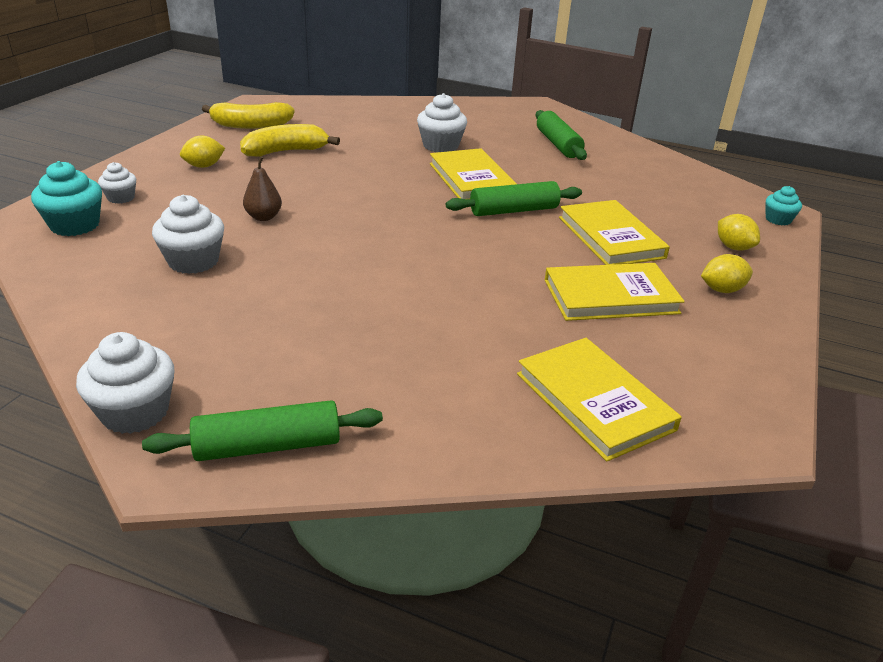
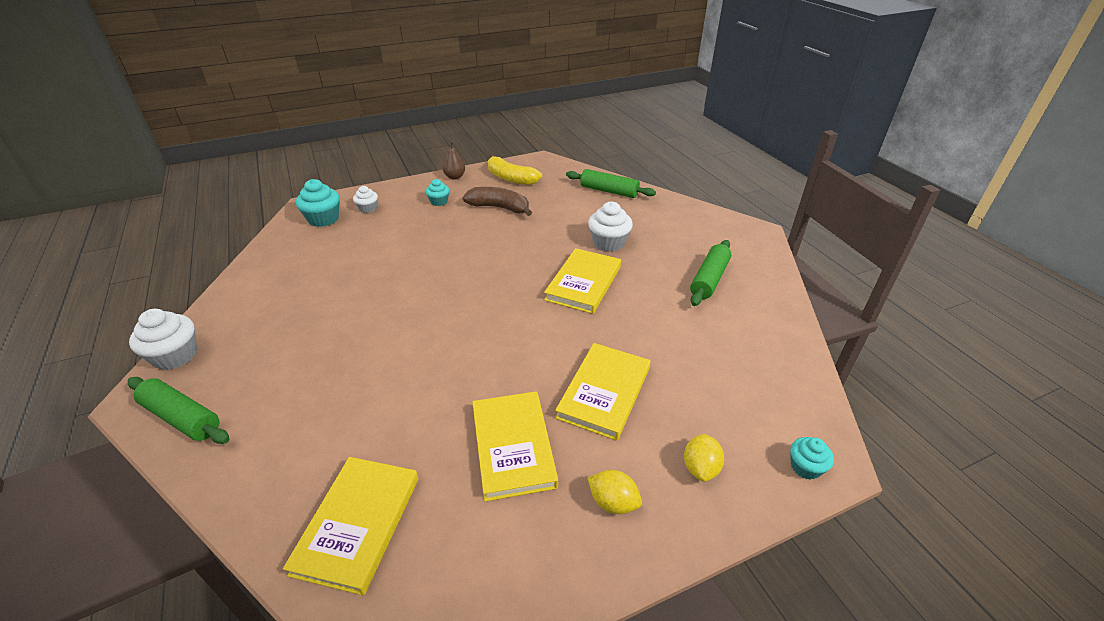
camera: 45 degrees right, 5 degrees up
white cupcake [152,195,224,274] -> none
yellow lemon [180,135,225,168] -> turquoise cupcake [426,179,449,206]
yellow banana [240,124,340,157] -> brown banana [462,187,532,216]
brown pear [243,156,282,221] -> brown pear moved to [442,141,465,180]
green rolling pin [446,181,582,216] -> green rolling pin moved to [566,169,656,198]
yellow book [545,263,685,321] -> yellow book turned 45 degrees clockwise [472,391,558,502]

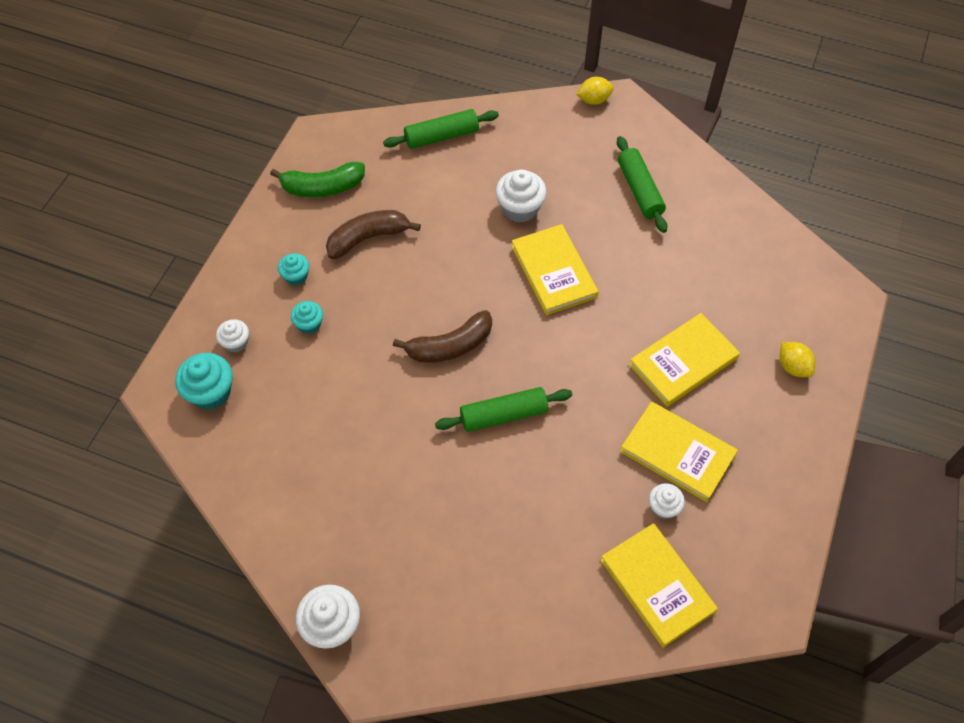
camera: 45 degrees left, 20 degrees up
green rolling pin [128,377,229,444] -> green rolling pin moved to [435,387,572,432]
brown pear [442,141,465,180] -> none
yellow banana [488,154,542,185] -> green banana [270,162,365,197]
yellow book [555,343,651,441] -> yellow book turned 75 degrees clockwise [629,313,740,407]
yellow lemon [588,470,642,514] -> yellow lemon moved to [576,77,614,105]
turquoise cupcake [790,437,834,479] -> turquoise cupcake moved to [291,301,323,334]
none -> brown banana [393,310,492,363]
none -> white cupcake [649,483,685,519]

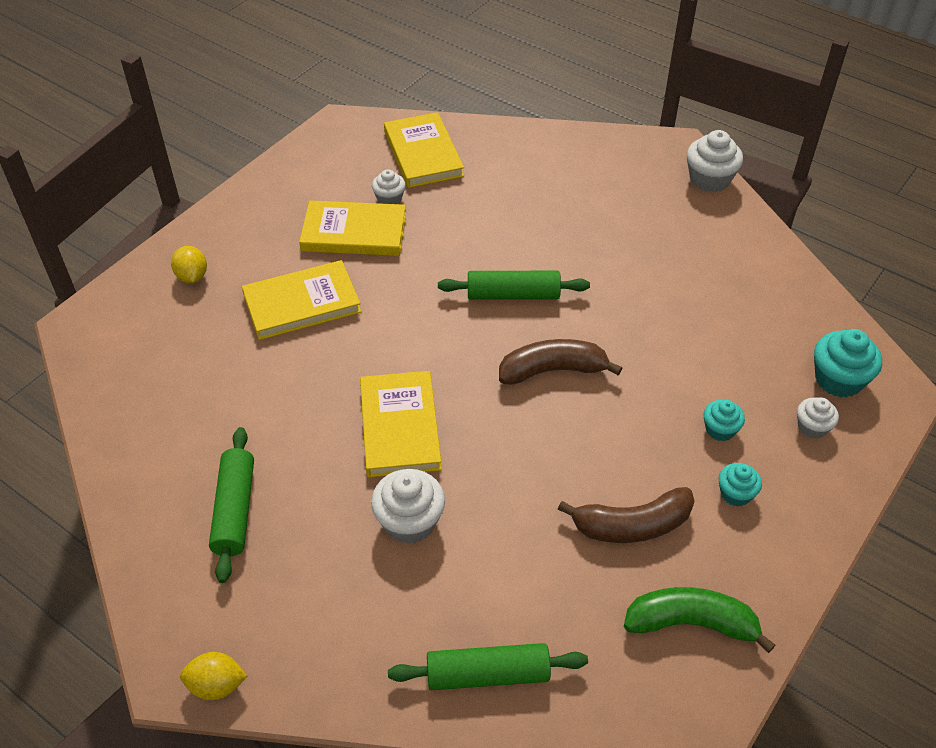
camera: 165 degrees left, 10 degrees down
yellow book [620,401,738,502] -> yellow book turned 45 degrees counterclockwise [299,201,406,256]

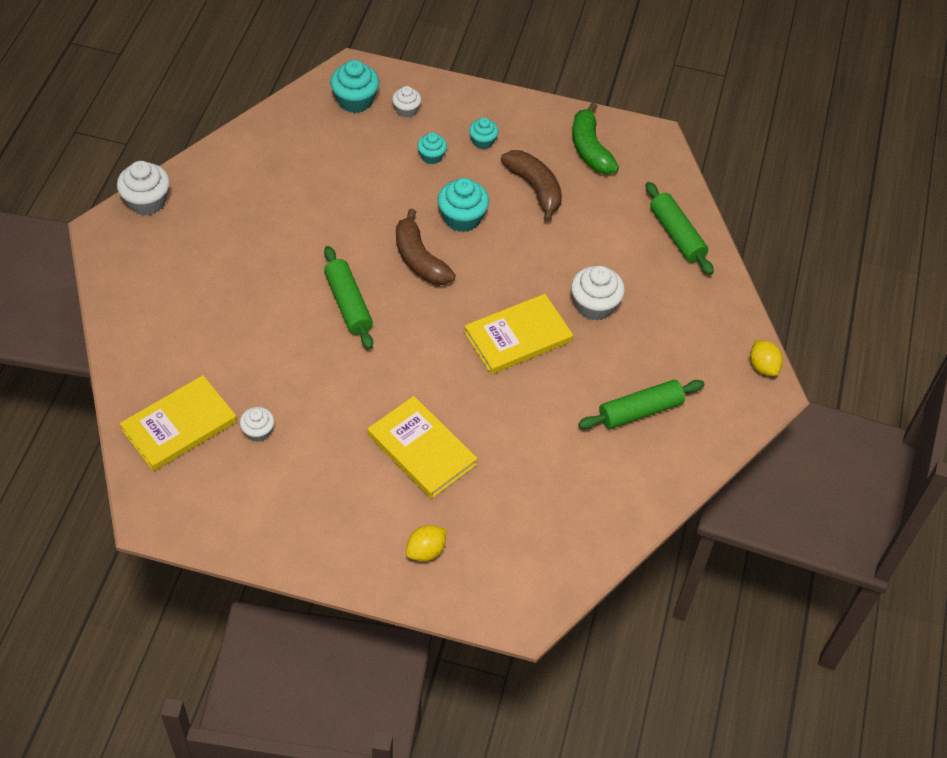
camera: 115 degrees left, 5 degrees up
yellow book [299,201,406,256] -> none
none -> turquoise cupcake [438,178,489,232]

